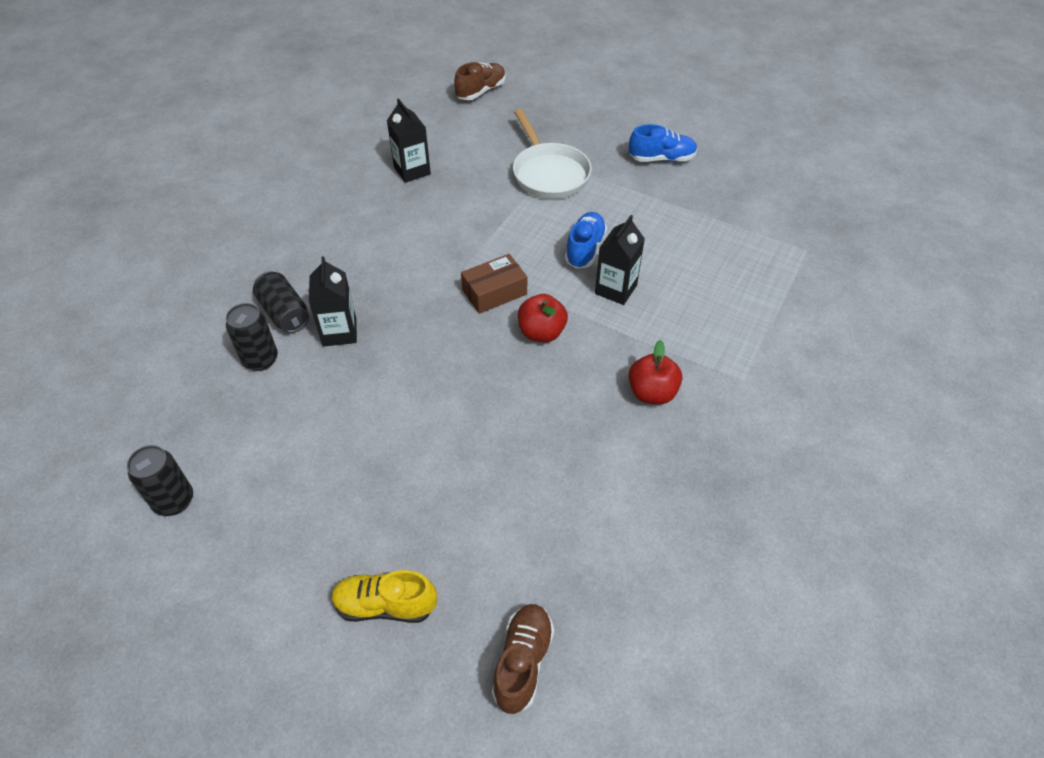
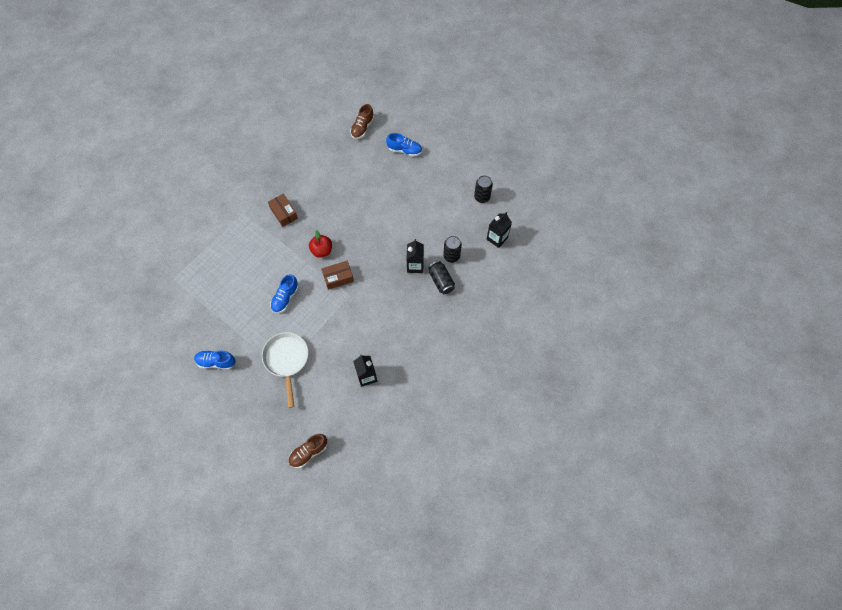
camera: 170 degrees left, 15 degrees up
yellow shoe [331,570,437,623] -> blue shoe [386,133,422,157]
black carton [595,215,645,305] -> black carton moved to [487,212,512,248]
red apple [628,340,682,405] -> brown box [268,194,298,227]

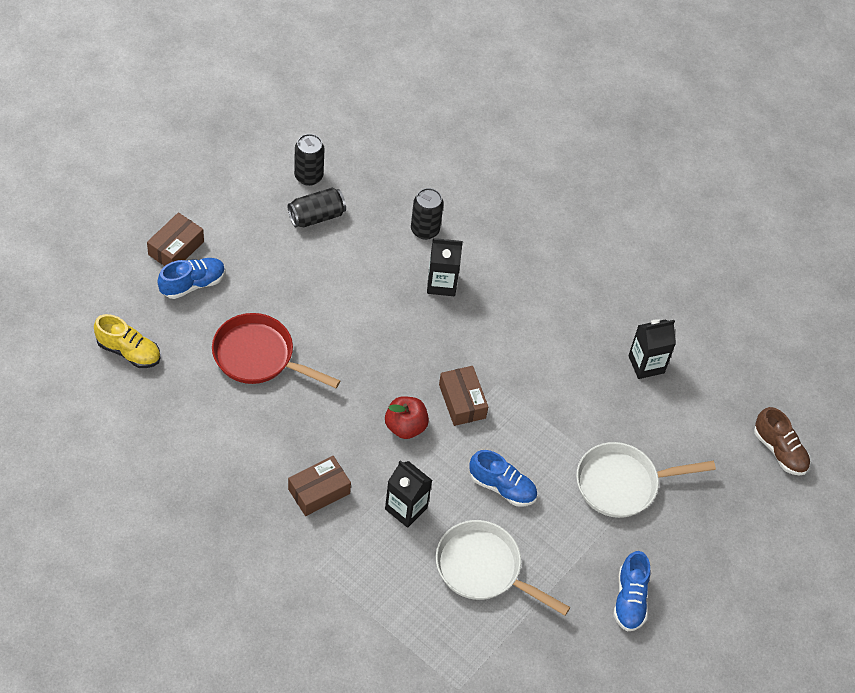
camera: 95 degrees left, 10 degrees down
brown shoe [350,104,374,139] -> yellow shoe [94,314,160,368]
blue shoe [386,133,422,157] -> blue shoe turned 45 degrees clockwise [157,258,225,299]
black can [428,261,455,294] -> black can moved to [288,188,346,227]
black carton [487,212,512,248] -> black carton moved to [385,460,432,528]
none -> brown box [147,212,204,266]
none -> red pan [212,313,340,388]
none -> white pan [436,520,570,616]

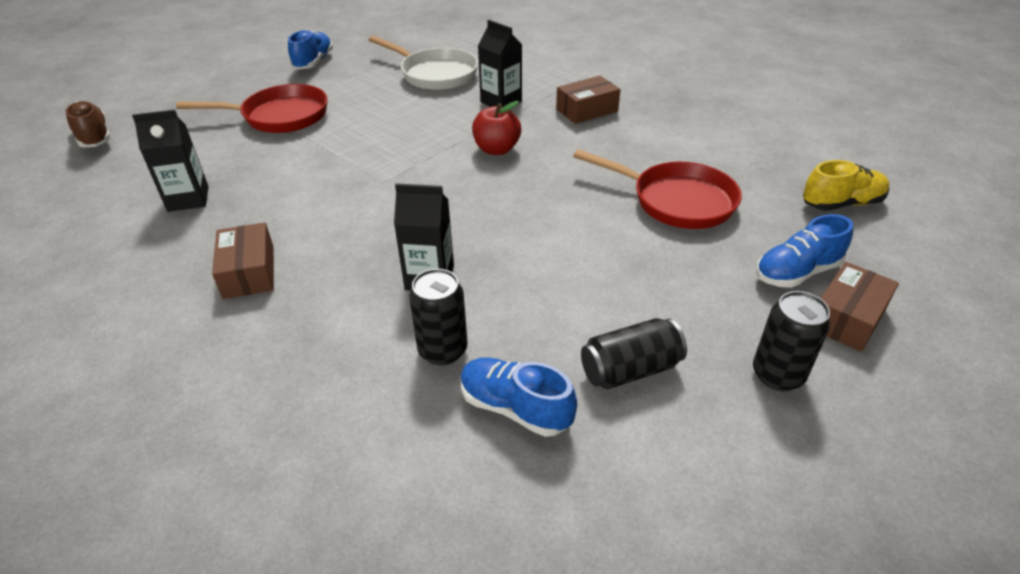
camera: 170 degrees left, 15 degrees down
yellow shoe [94,314,160,368] -> yellow shoe turned 135 degrees clockwise [803,160,889,211]
black can [294,134,325,186] -> black can moved to [753,291,830,391]
brown box [439,366,488,426] -> brown box moved to [212,222,274,299]
blue shoe [469,450,537,507] -> blue shoe moved to [461,357,577,437]
white pan [576,442,716,518] -> red pan [176,84,328,133]

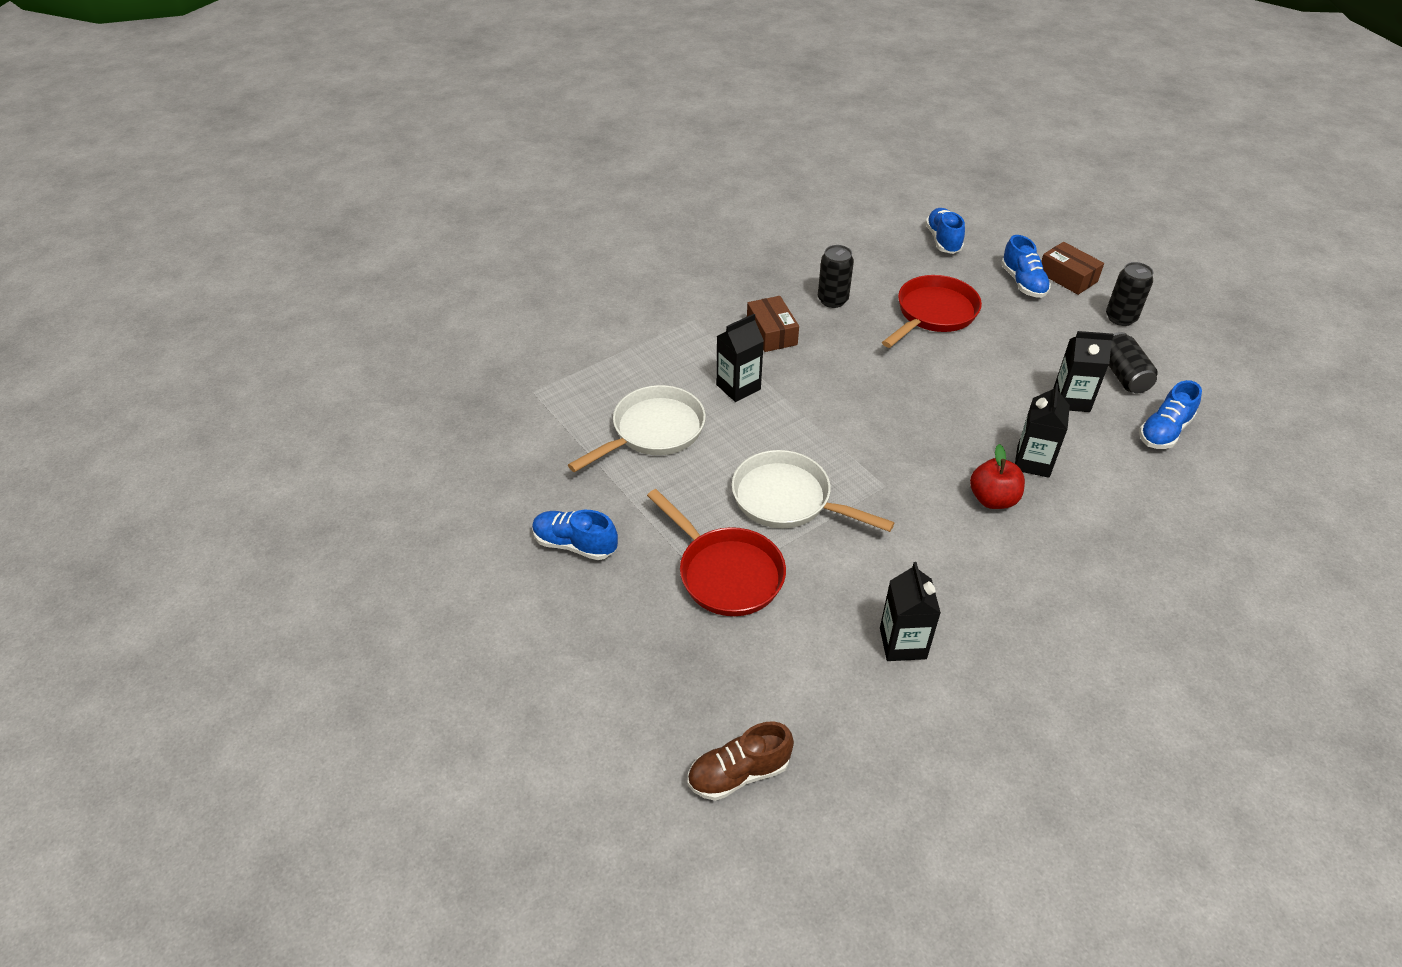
camera: 80 degrees left, 5 degrees up
red pan [176,84,328,133] -> red pan turned 135 degrees clockwise [647,489,786,616]
brown box [212,222,274,299] -> none
black can [409,269,468,365] -> black can moved to [818,245,854,308]
red apple [472,101,521,155] -> red apple moved to [970,444,1025,509]
yellow shoe [803,160,889,211] -> blue shoe [925,208,965,254]
none -> white pan [732,450,895,532]
none -> black carton [1053,331,1114,412]

